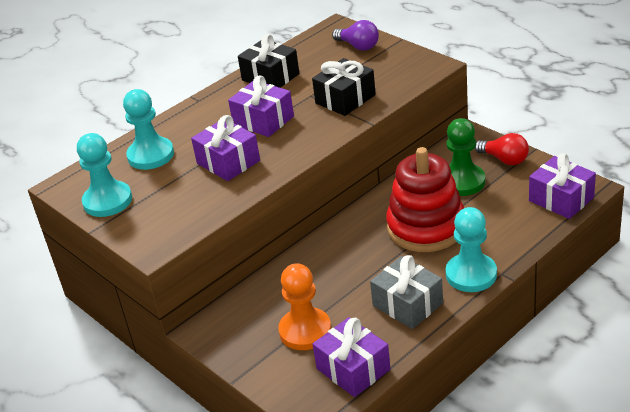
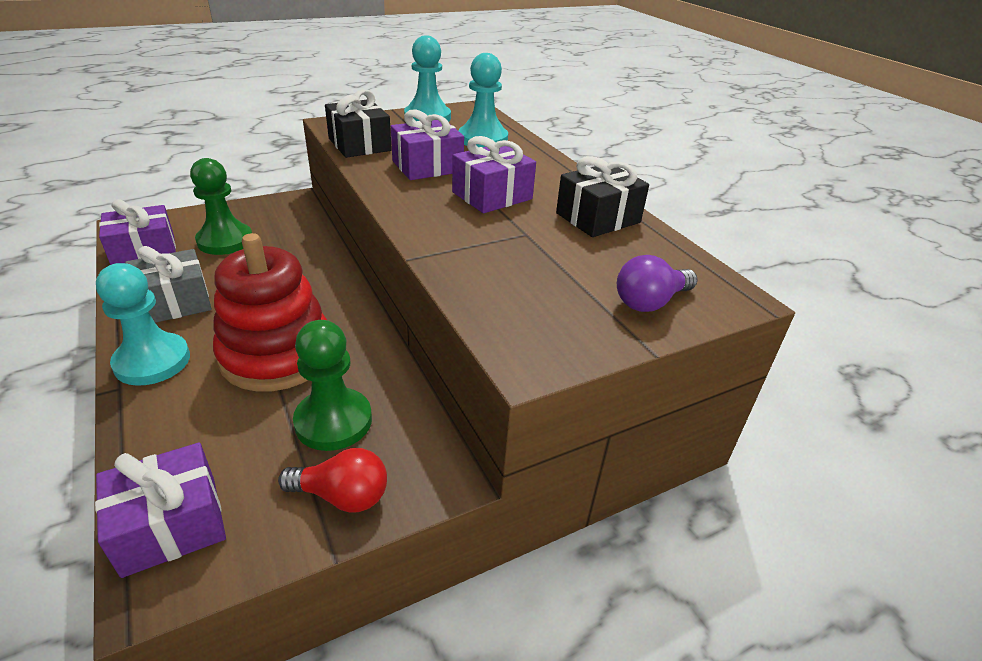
camera: 100 degrees right, 0 degrees up
orange pawn [278,263,331,350] -> green pawn [190,158,252,255]
black gift [312,58,376,116] -> black gift moved to [325,89,392,158]
red light bulb [475,133,529,165] -> red light bulb turned 135 degrees counterclockwise [278,448,387,513]

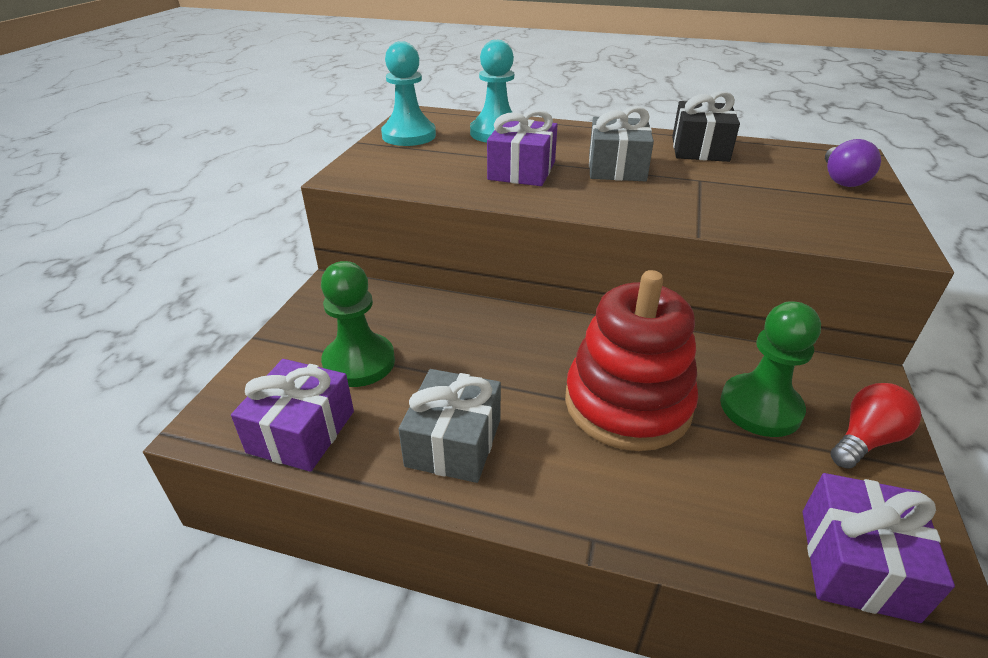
camera: 45 degrees left, 0 degrees up
turquoise pawn [96,263,190,386] -> none
black gift [325,89,392,158] -> none
purple gift [452,136,536,213] -> grey gift [589,106,654,181]

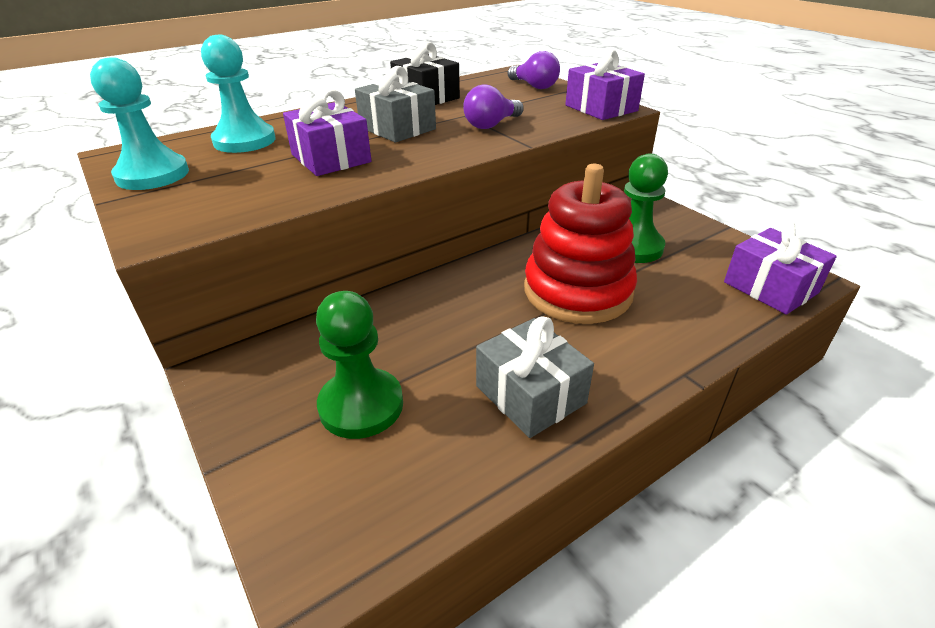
camera: 50 degrees left, 0 degrees up
purple gift [231,359,354,472] -> purple gift moved to [565,50,645,120]
red light bulb [831,383,921,469] -> none
none -> purple light bulb [463,85,524,129]

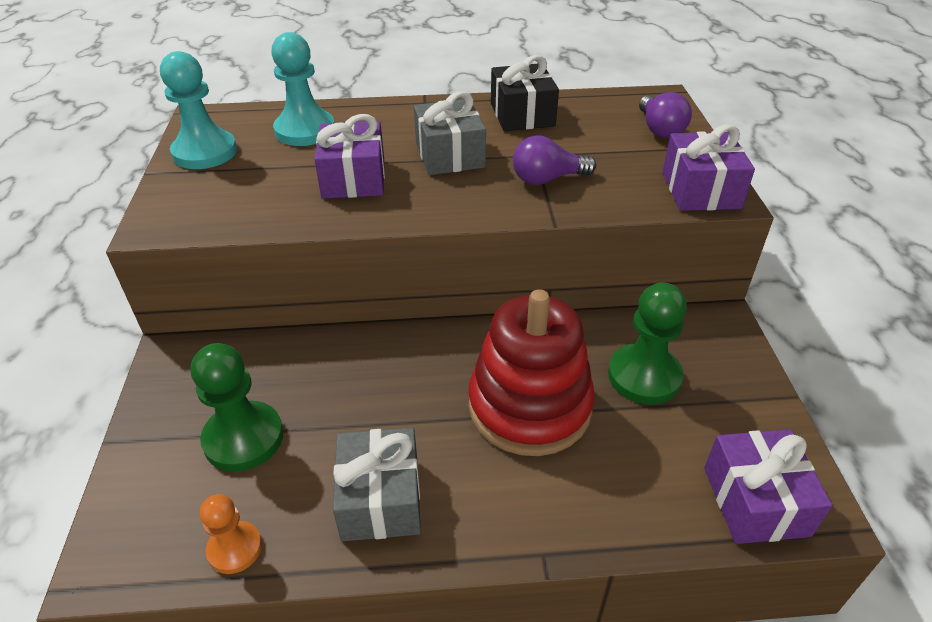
camera: 30 degrees right, 5 degrees up
none -> orange pawn [200,494,262,574]

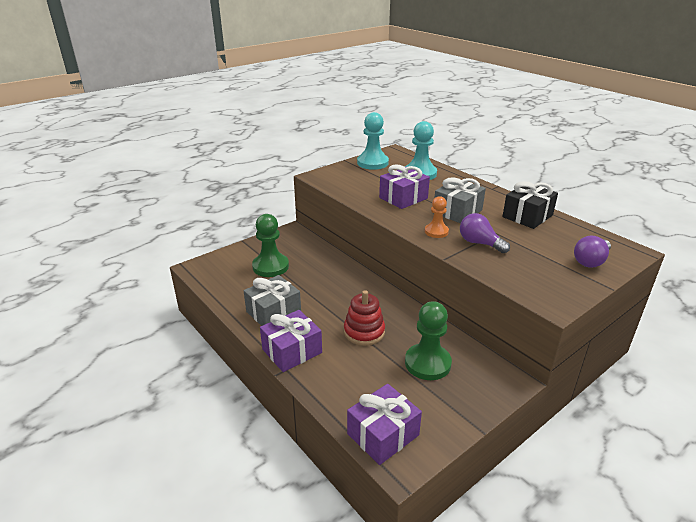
camera: 55 degrees right, 10 degrees down
orange pawn [200,494,262,574] -> orange pawn moved to [425,196,449,238]
red stacking toy [468,289,595,456] -> red stacking toy [344,290,385,346], size x0.59
purple gift [662,125,755,211] -> purple gift moved to [260,310,322,372]

